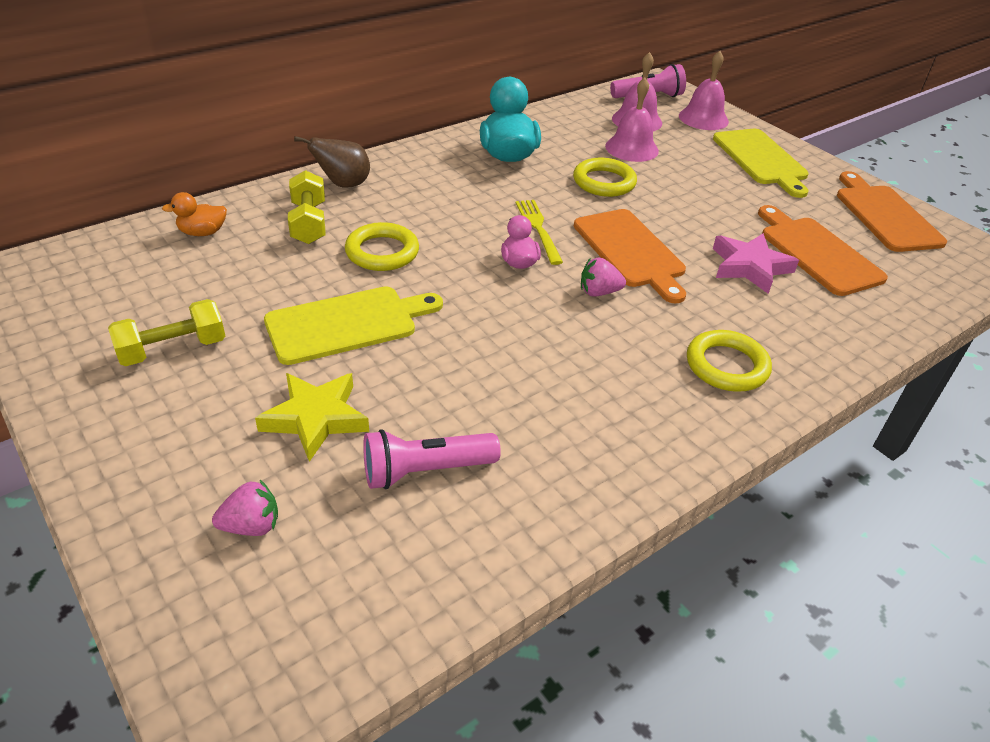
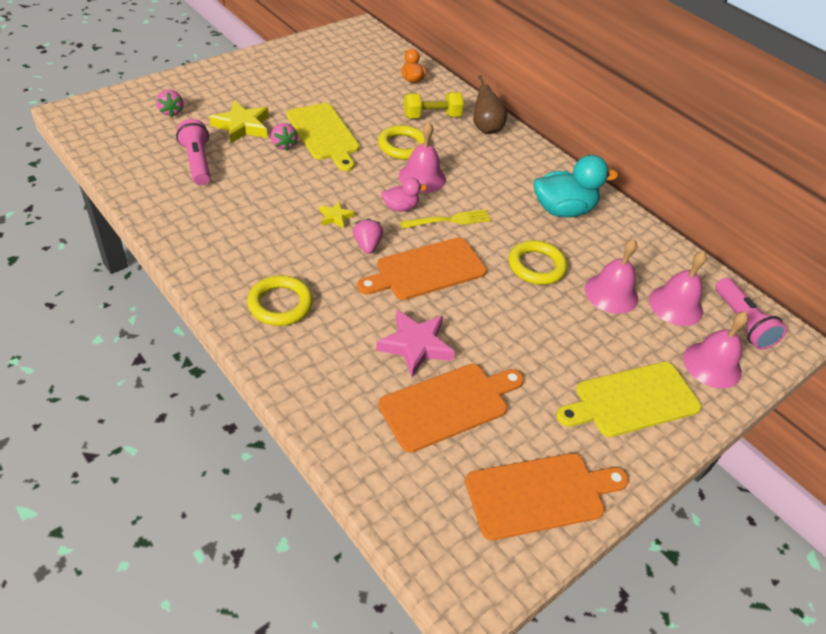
camera: 85 degrees right, 5 degrees up
yellow dumbbell [108,299,226,366] -> none
none -> pink strawberry [271,123,298,151]
none -> yellow star [320,201,354,229]
none -> pink bell [399,122,446,193]

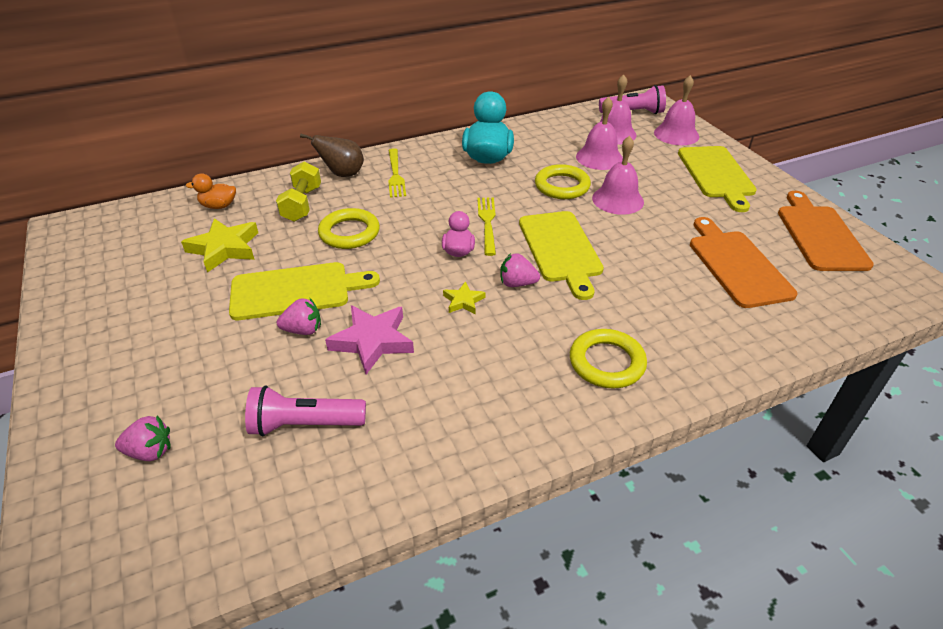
camera: 70 degrees left, 5 degrees down
yellow star [209,101,269,144] -> yellow star moved to [181,218,258,273]
orange cutting board [357,237,487,300] -> yellow cutting board [519,211,604,300]
pink star [376,310,455,377] -> pink star moved to [325,305,414,374]
pink bell [399,122,446,193] -> pink bell moved to [592,136,644,215]
none -> yellow fork [388,148,406,197]

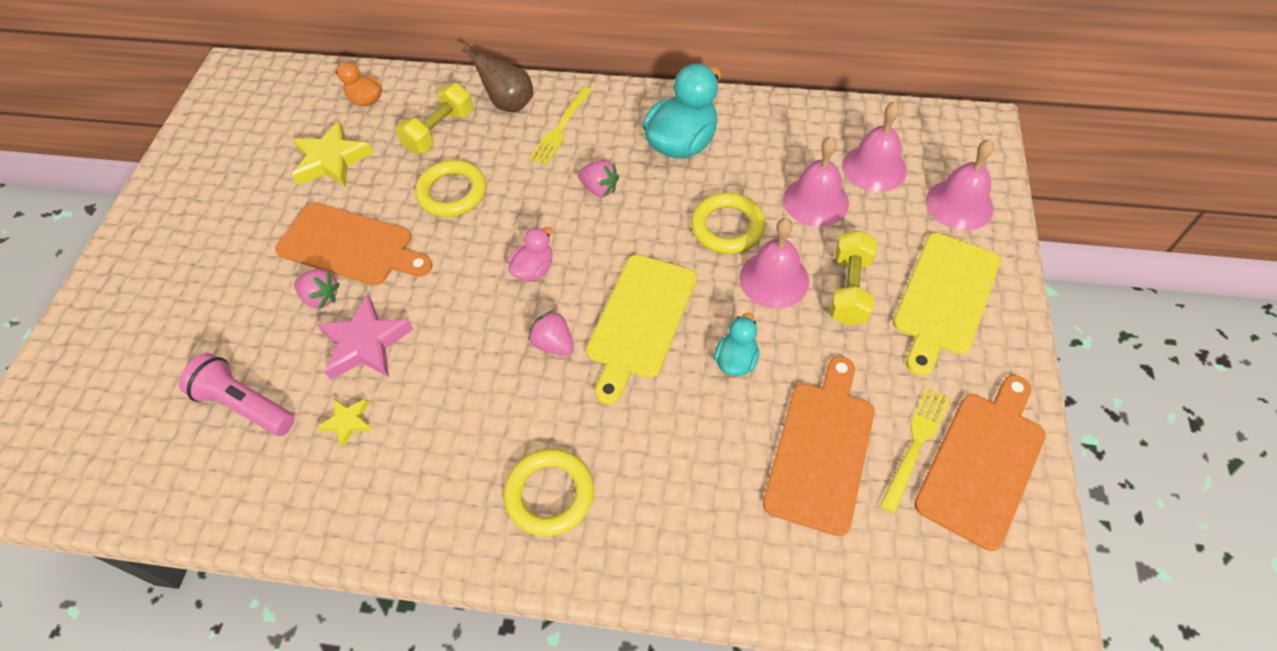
camera: 35 degrees right, 15 degrees up
pink strawberry [115,415,170,461] -> pink strawberry moved to [578,160,619,197]
yellow cutting board [229,262,380,320] -> orange cutting board [275,203,433,286]
yellow star [443,281,485,314] -> yellow star moved to [317,399,372,448]
yellow fork [477,197,496,256] -> yellow fork moved to [880,388,951,514]
pink flashlight [599,85,666,114] -> none
none -> turquoise duck [714,313,759,376]
none -> yellow dumbbell [830,230,877,326]

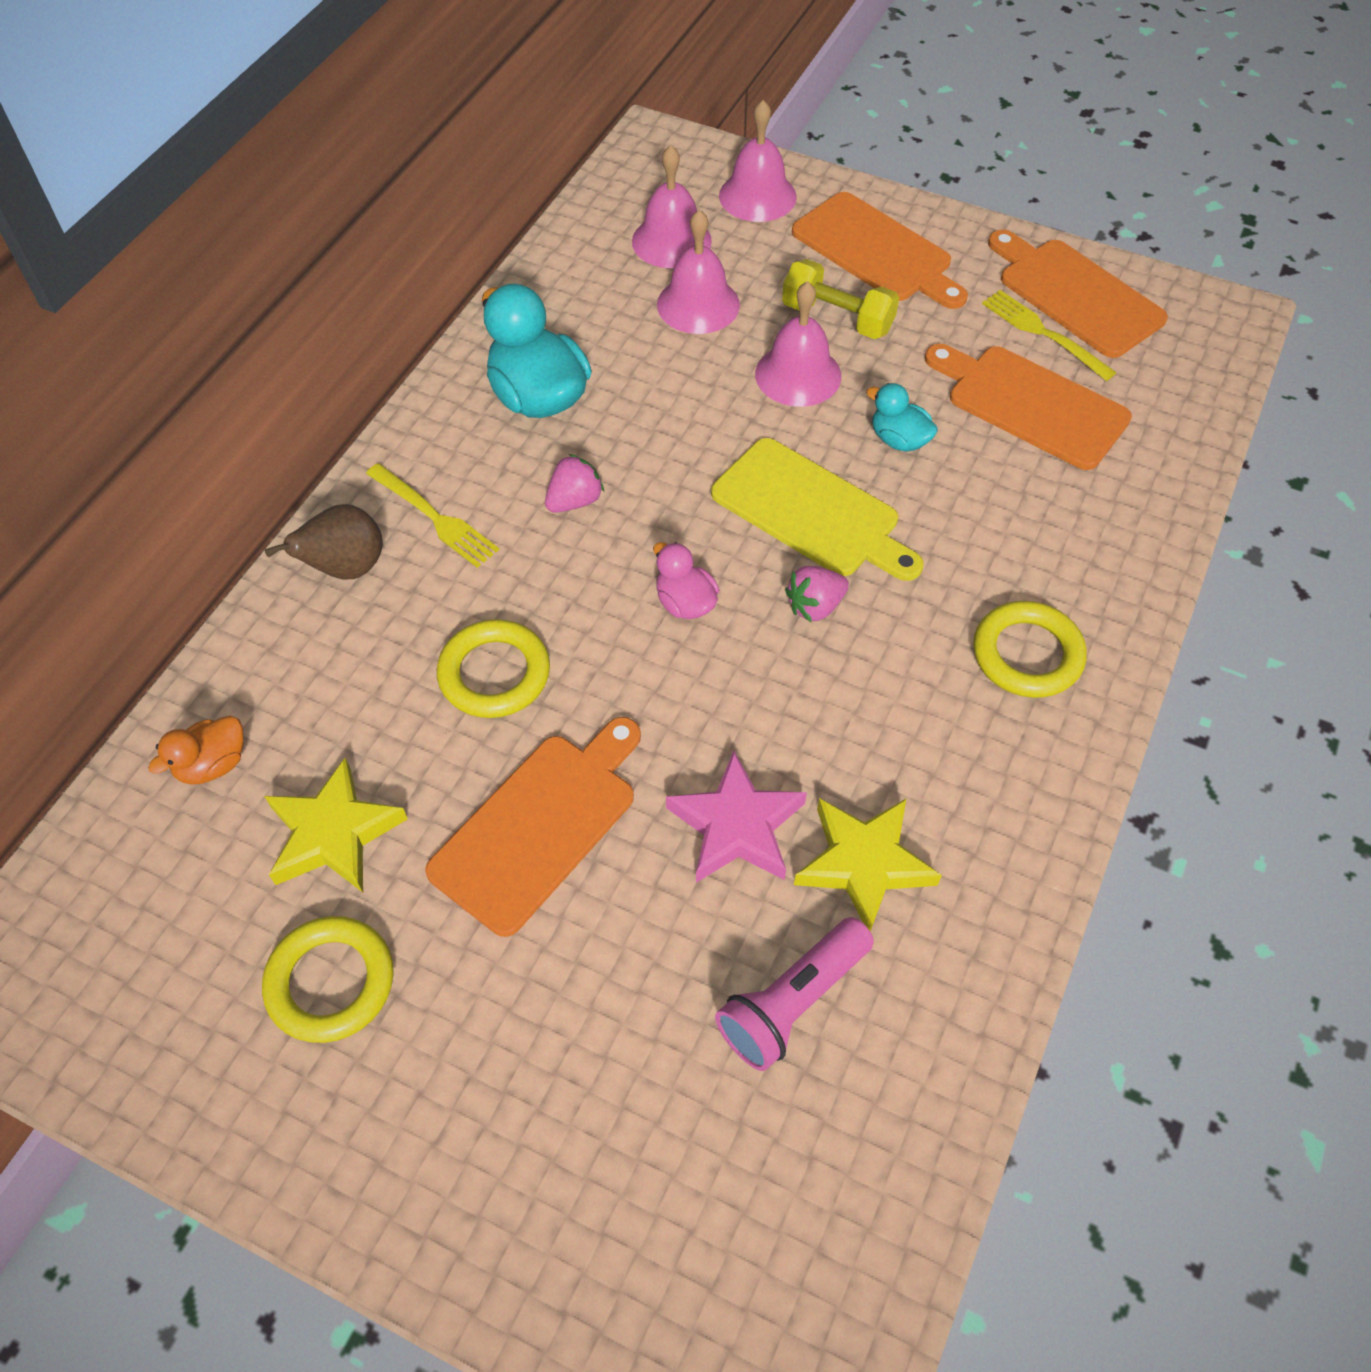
camera: 75 degrees left, 0 degrees up
pink strawberry [294,269,340,309] -> none
yellow star [317,399,372,448] -> yellow star [794,798,942,932], size x1.88
yellow dumbbell [396,83,473,153] -> none
yellow ring [691,193,765,254] -> yellow ring moved to [262,916,394,1043]
yellow cutting board [893,233,1001,376] -> orange cutting board [792,192,968,309]

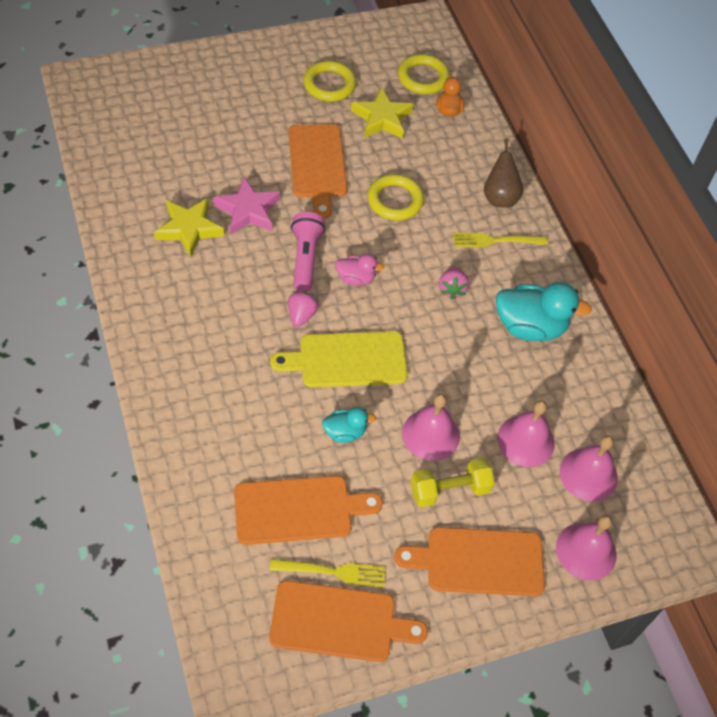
camera: 130 degrees right, 0 degrees up
pink flashlight [715,917,874,1071] -> pink flashlight moved to [291,212,326,292]
yellow ring [973,601,1087,698] -> yellow ring moved to [398,54,450,94]

